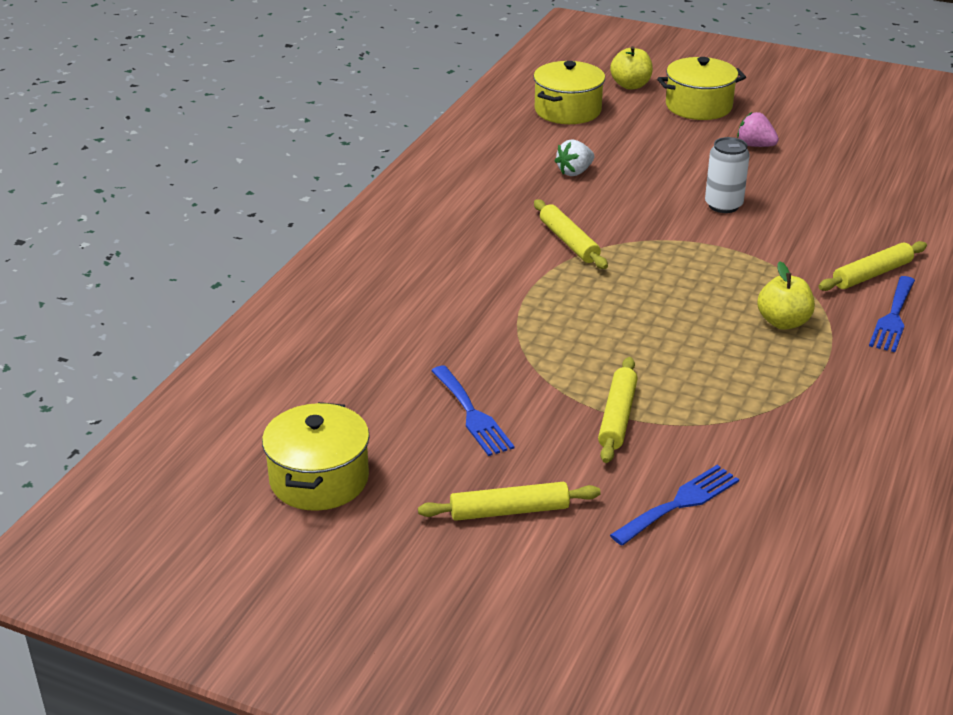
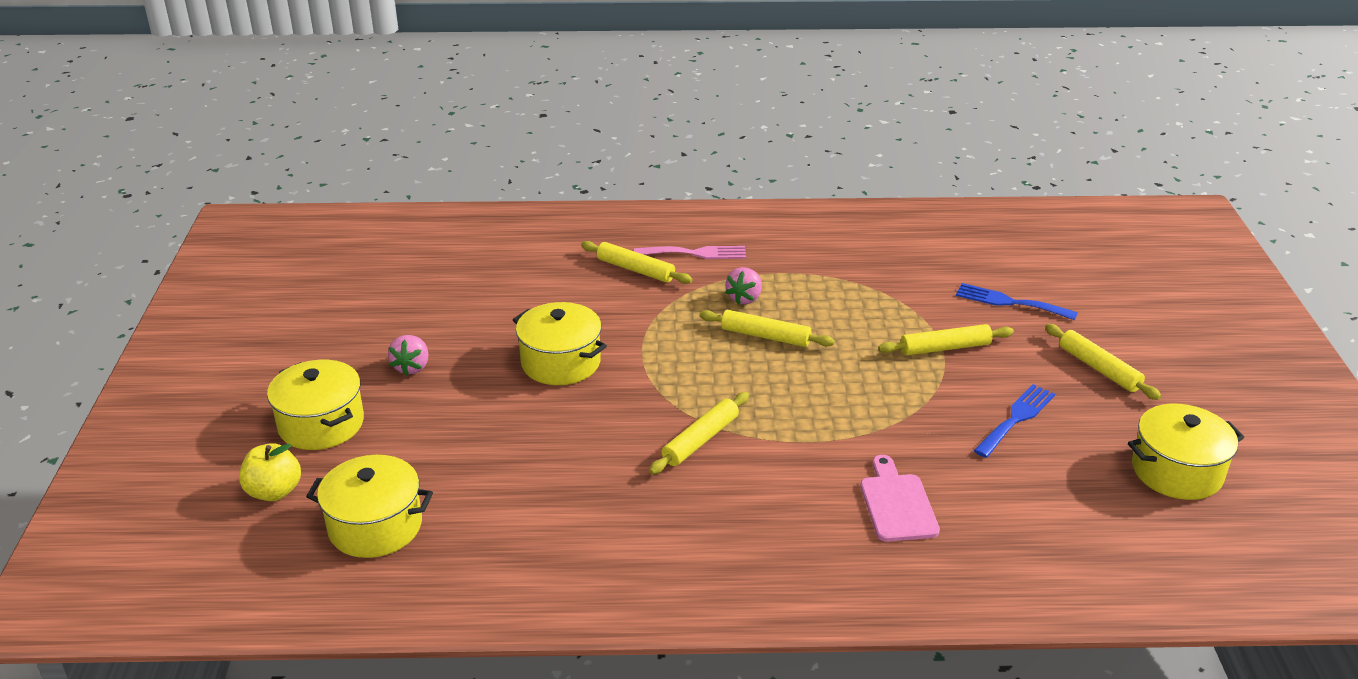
camera: 115 degrees left, 0 degrees up
white strawberry [555,139,594,176] -> none
white can [705,137,750,213] -> yellow pot [513,302,607,385]
yellow apple [757,262,815,330] -> pink strawberry [725,267,762,305]
blue fork [869,276,915,352] -> pink fork [634,246,746,259]
none -> yellow rolling pin [699,310,835,347]
none -> pink cutting board [860,455,940,542]

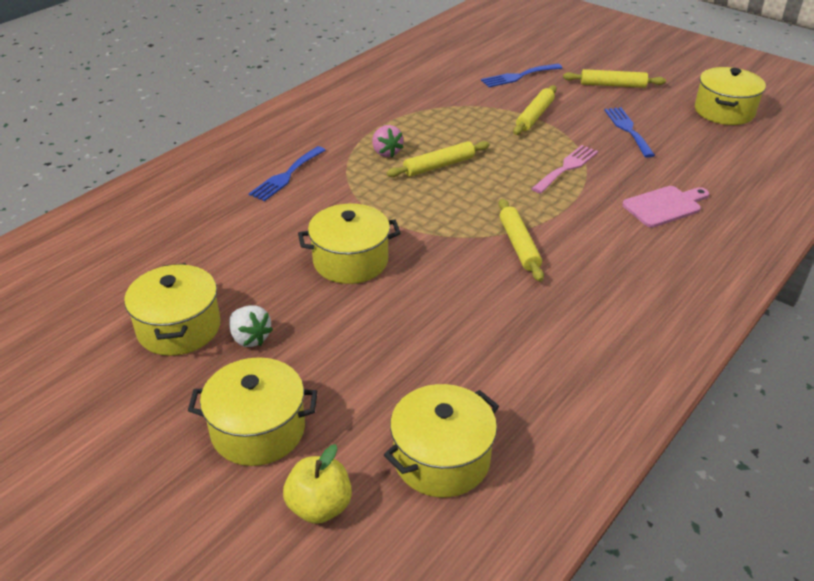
camera: 50 degrees left, 5 degrees up
pink strawberry [388,335,429,376] -> white strawberry [229,305,273,347]
yellow rolling pin [581,241,692,284] -> blue fork [249,146,326,201]
pink fork [634,246,746,259] -> pink fork moved to [531,145,598,194]
pink cutting board [860,455,940,542] -> pink cutting board turned 120 degrees clockwise [622,186,709,228]
none -> yellow pot [124,263,221,356]

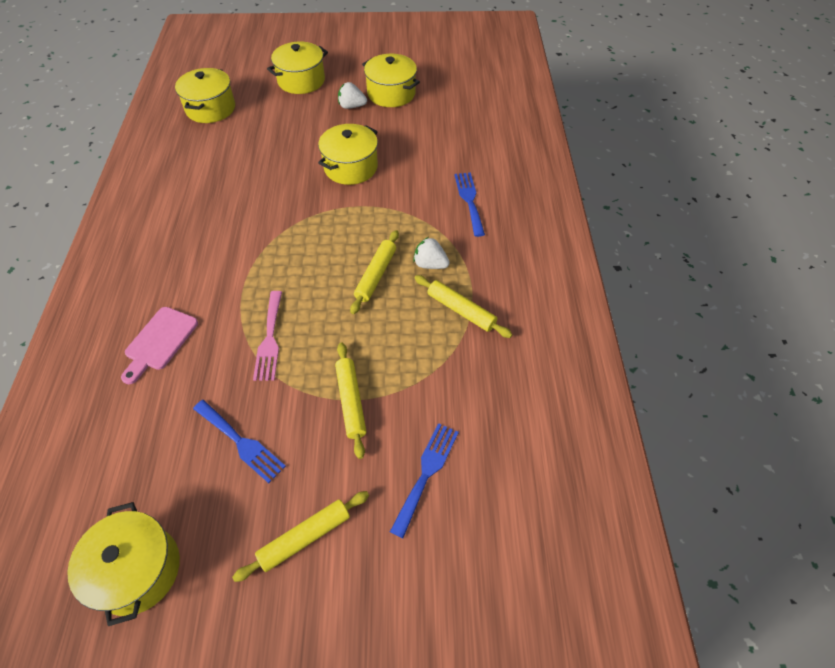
camera: 140 degrees right, 15 degrees up
yellow apple [283,444,352,524] -> none
pink strawberry [372,125,404,157] -> white strawberry [413,237,450,269]
yellow rolling pin [499,199,544,282] -> yellow rolling pin moved to [414,275,513,338]

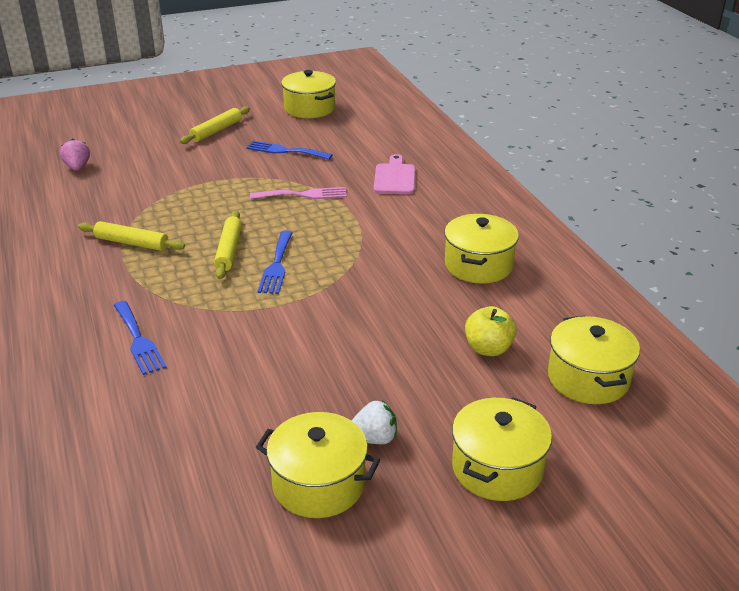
camera: 160 degrees right, 20 degrees down
pink fork [253,291,282,381] -> pink fork turned 105 degrees clockwise [250,187,347,199]
yellow pot [318,124,378,185] -> yellow pot moved to [444,214,519,283]
yellow rolling pin [335,342,366,459] -> none
blue fork [390,423,459,538] -> blue fork moved to [258,230,293,294]
white strawberry [413,237,450,269] -> none
none -> pink strawberry [60,139,90,171]
none -> yellow apple [465,306,517,356]

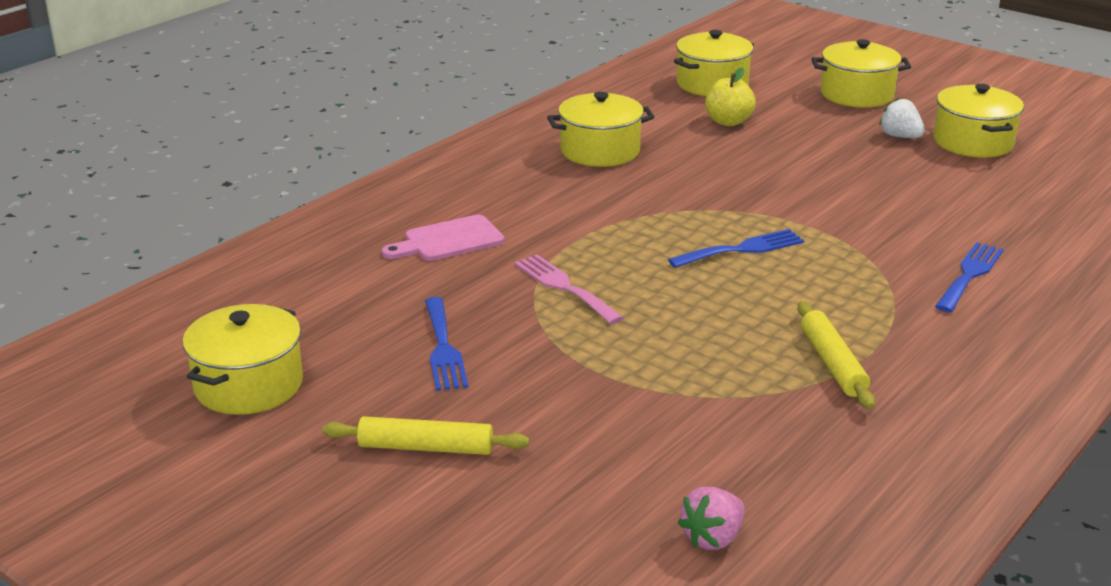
camera: 120 degrees left, 5 degrees down
yellow rolling pin [214,211,242,279] -> none

